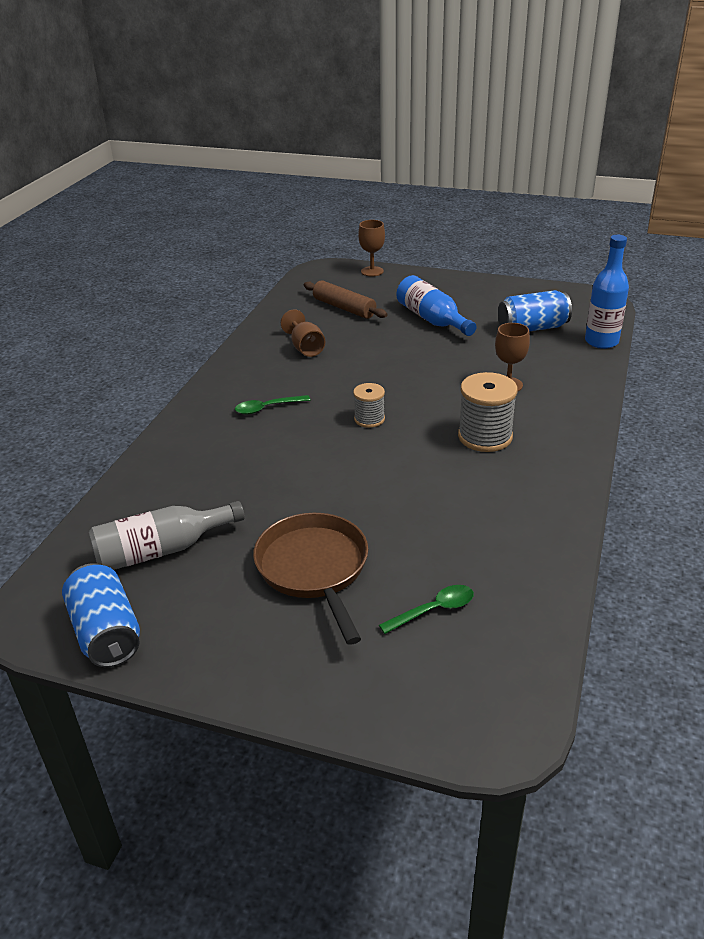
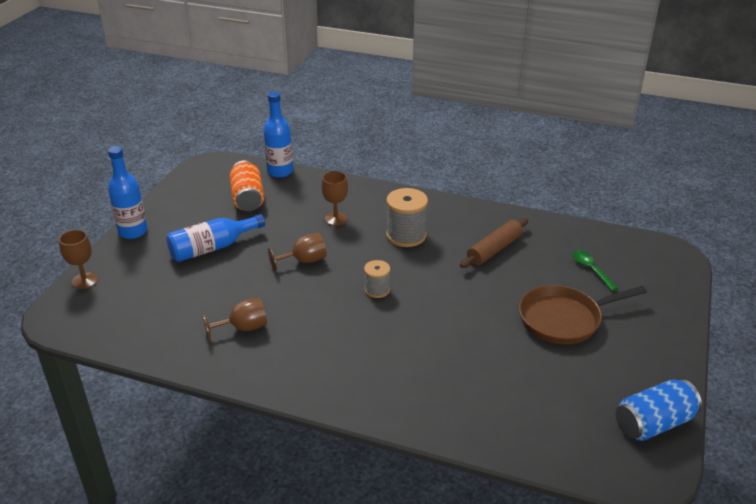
camera: 90 degrees left, 0 degrees up
grey bottle [89,501,245,570] -> none
green spoon [235,395,310,414] -> none
brown rolling pin [304,280,387,319] -> brown rolling pin moved to [460,218,528,268]
blue can [498,290,572,331] -> orange can [229,160,264,211]
none -> blue bottle [108,146,148,239]
none -> brown goblet [268,233,327,272]

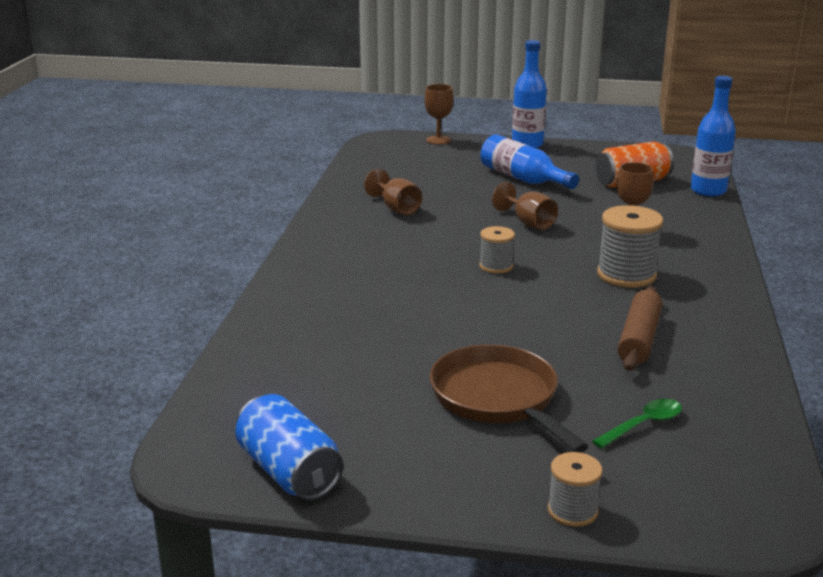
camera: 80 degrees right, 10 degrees down
brown rolling pin [460,218,528,268] -> brown rolling pin turned 75 degrees clockwise [617,286,663,371]
none -> grey spool [548,452,603,527]

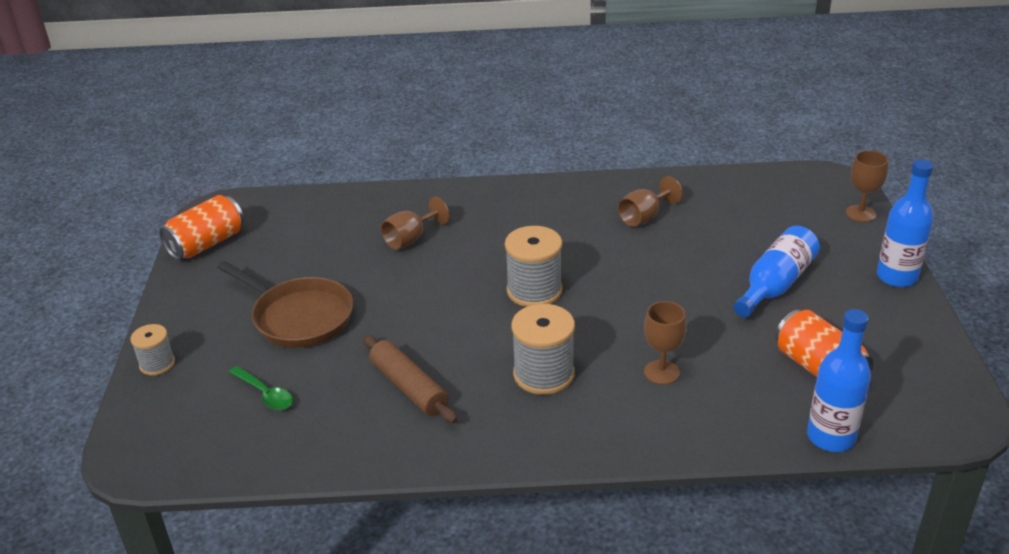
camera: 80 degrees right, 10 degrees up
blue can [235,394,343,500] -> orange can [159,195,244,260]
brown pan [430,344,589,453] -> brown pan turned 75 degrees clockwise [217,261,353,348]
grey spool [480,226,515,274] -> grey spool [505,226,562,307], size x1.70
brown goblet [492,182,558,230] -> brown goblet moved to [381,197,450,250]
brown rolling pin [617,286,663,371] -> brown rolling pin turned 45 degrees clockwise [363,335,458,423]

